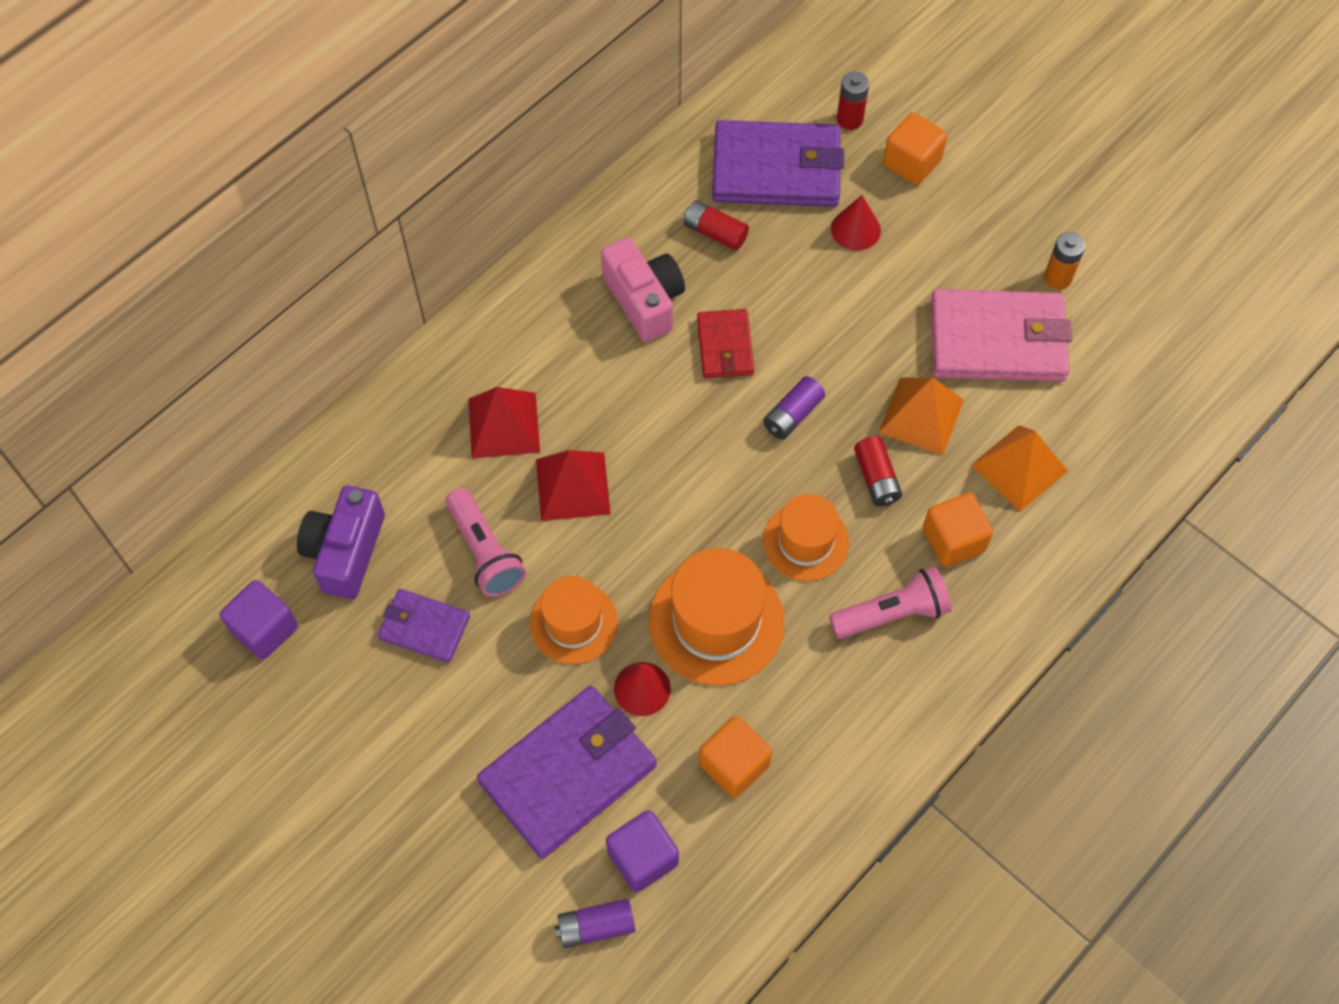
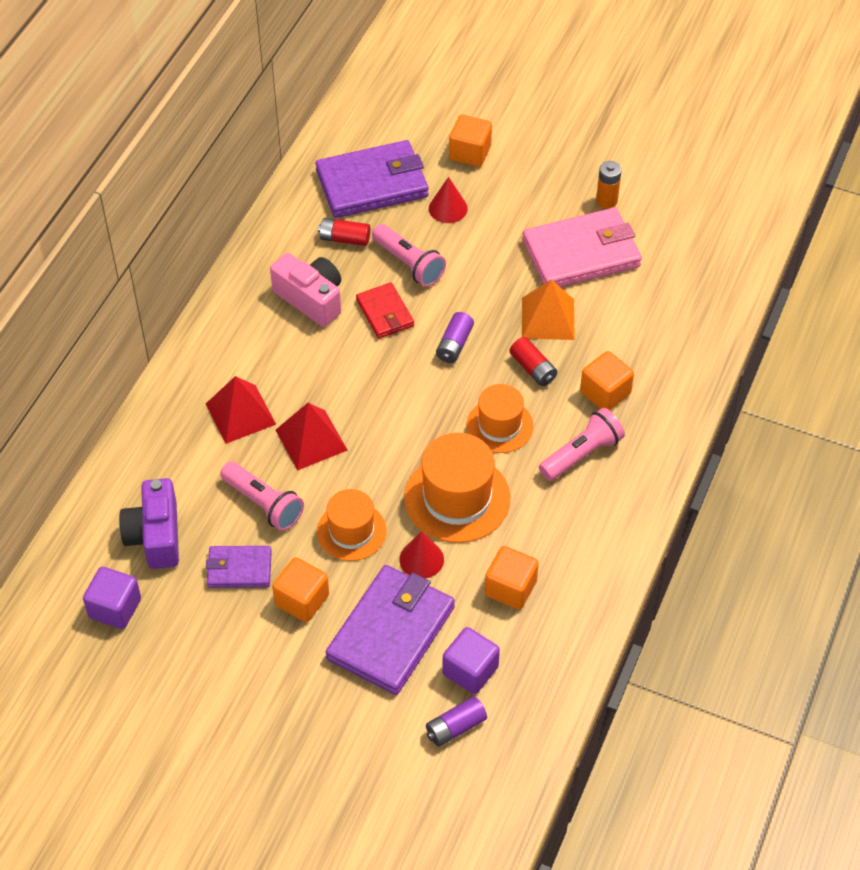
camera: 20 degrees left, 10 degrees down
red battery [837,71,869,130] -> none
orange pyramid [971,425,1068,512] -> none
none -> orange cube [272,557,329,622]
none -> pink flashlight [372,224,446,287]

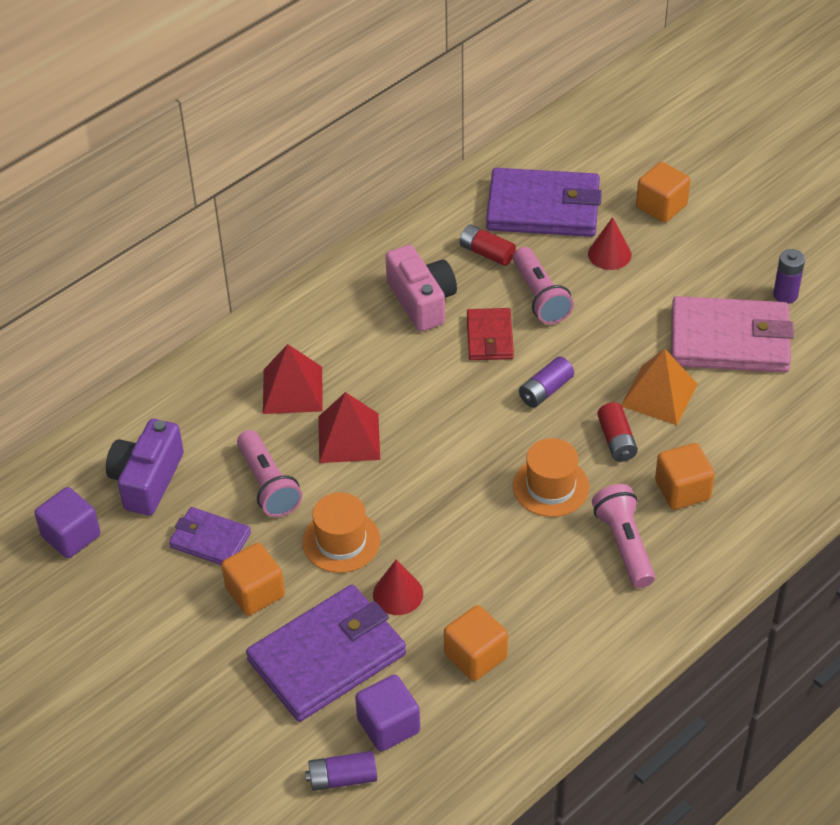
camera: 25 degrees right, 5 degrees down
orange hat [404,433,510,543] -> none
pink flashlight [539,408,625,481] -> pink flashlight turned 90 degrees counterclockwise [592,484,655,588]
orange battery [596,161,622,208] -> purple battery [773,249,805,304]

